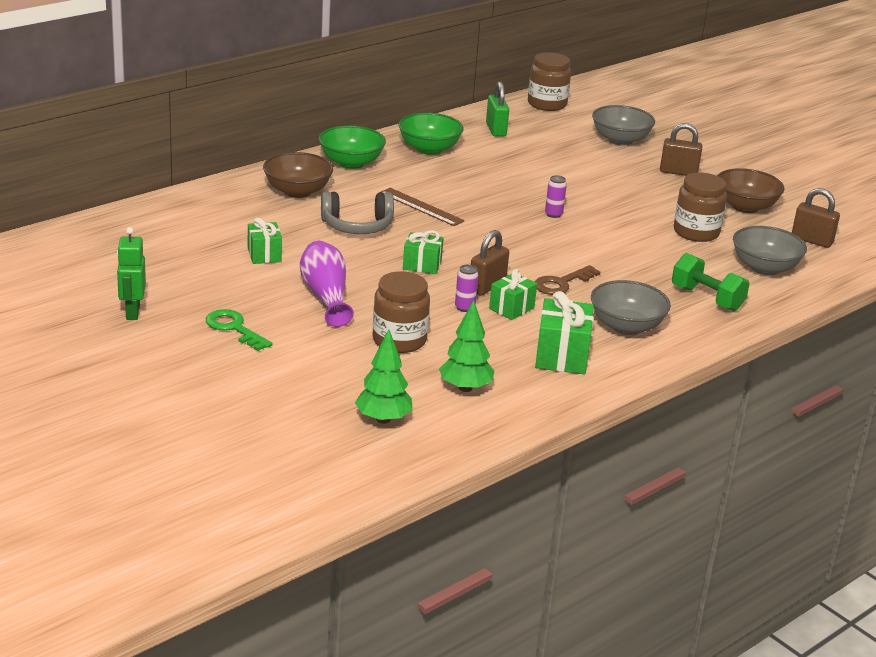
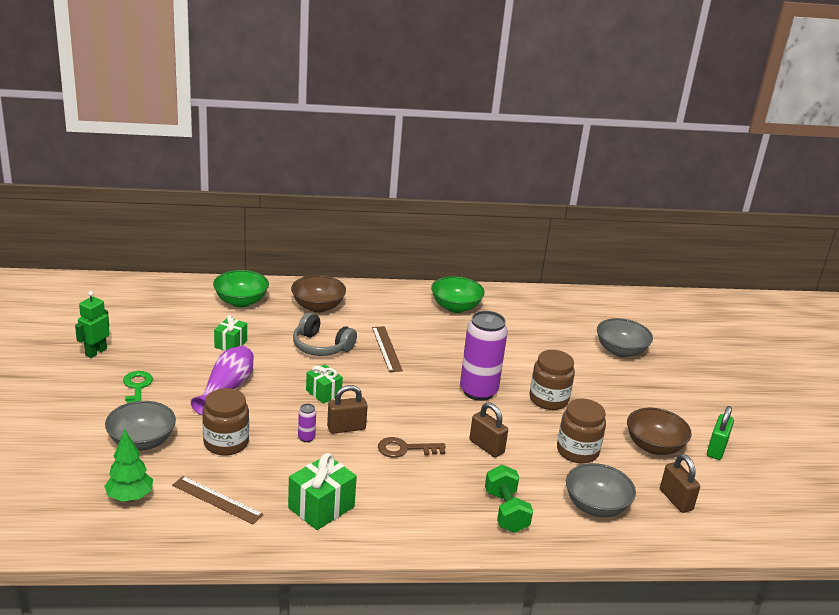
camera: 35 degrees right, 0 degrees up
green bowl [319,125,386,169] -> green bowl moved to [213,270,269,307]
green tree [439,300,494,392] -> brown ruler [172,476,264,524]
green padlock [486,81,509,137] -> green padlock moved to [707,406,734,460]
green gift [489,269,537,320] -> none
brown jar [528,52,571,111] -> brown jar moved to [529,350,575,410]
purple can [545,175,567,218] -> purple can [460,311,508,401], size x2.48
grey bowl [591,280,671,335] -> grey bowl moved to [105,401,176,451]
brown padlock [660,123,702,176] -> brown padlock moved to [469,402,508,458]

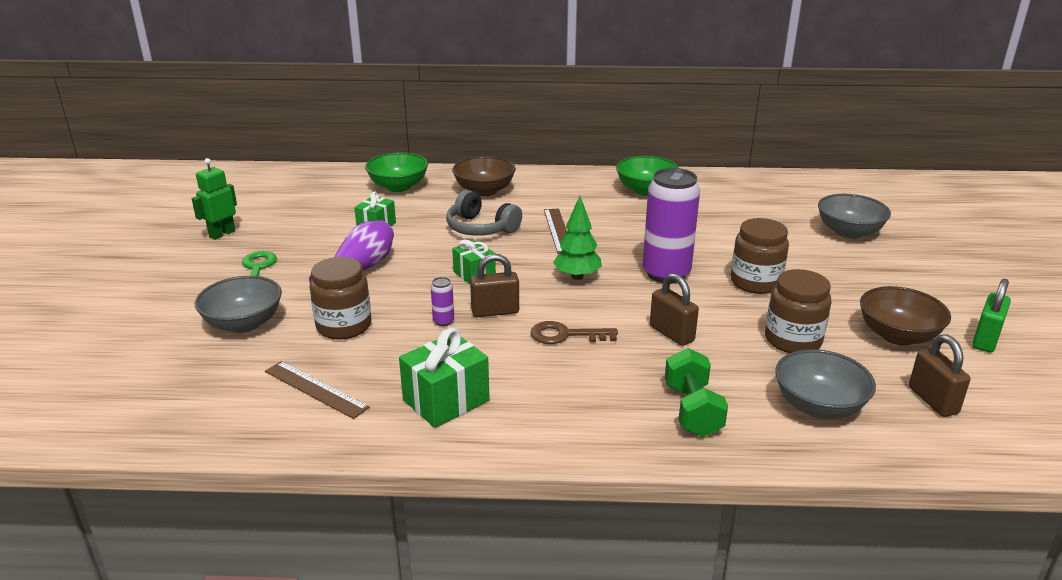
camera: 10 degrees right, 0 degrees up
green tree [104,429,153,502] -> green tree moved to [553,196,602,280]

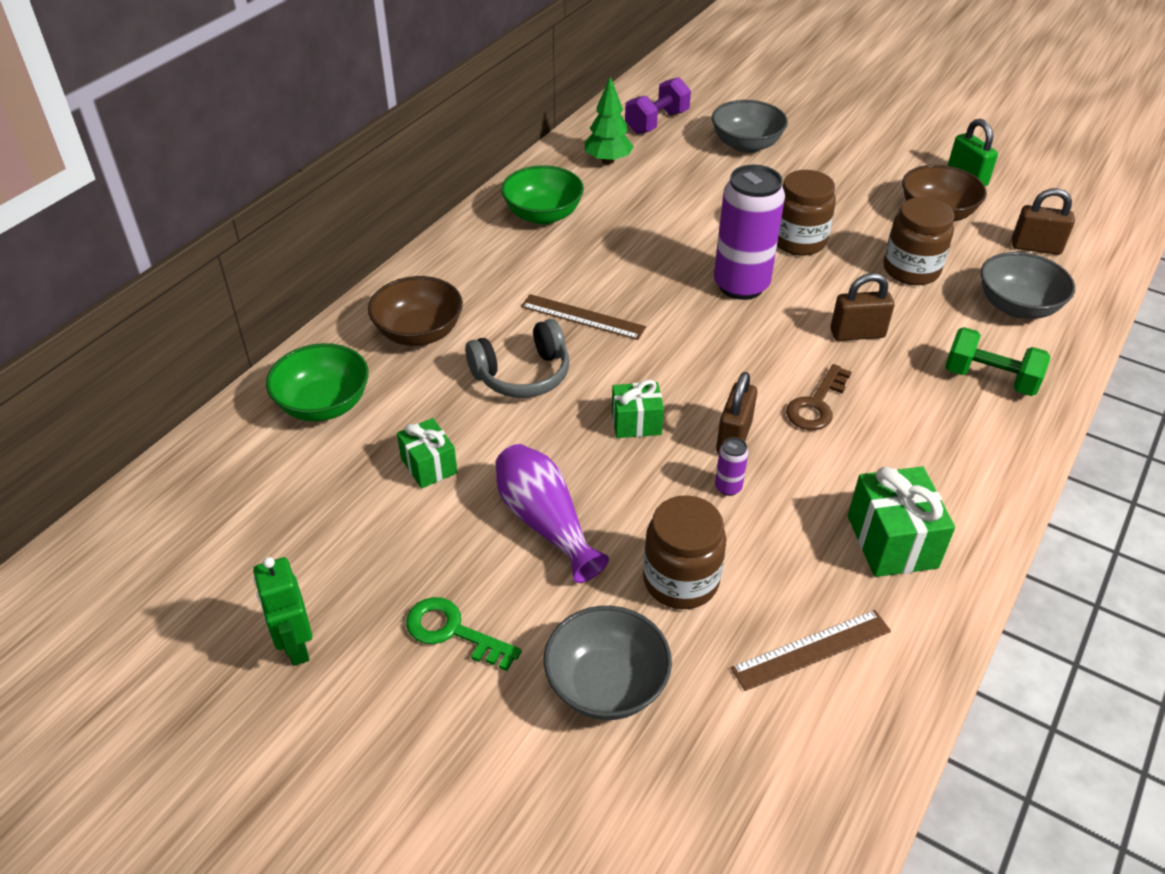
camera: 60 degrees left, 15 degrees up
green tree [553,196,602,280] -> green tree moved to [585,76,634,165]
none -> purple dumbbell [625,77,691,134]

